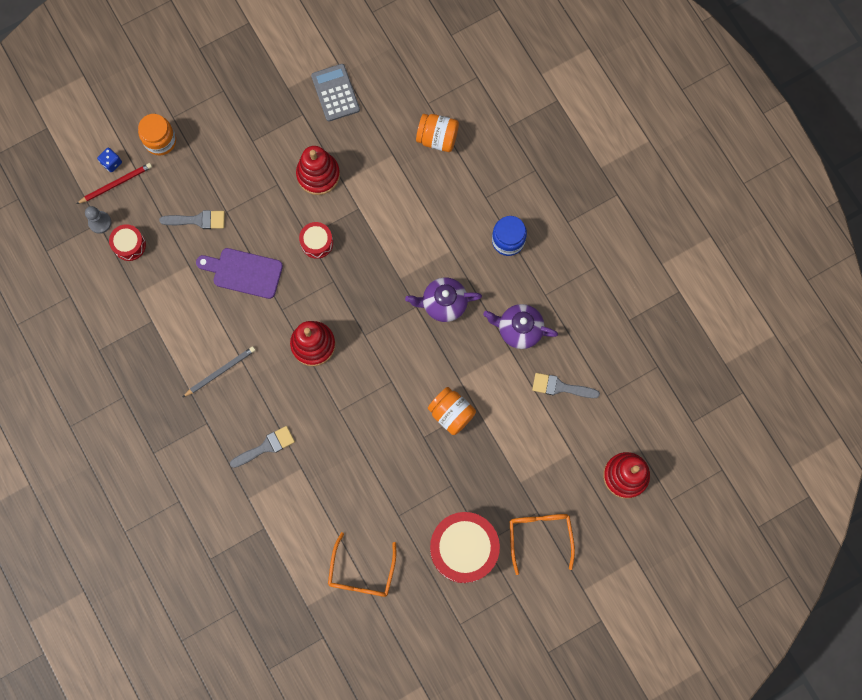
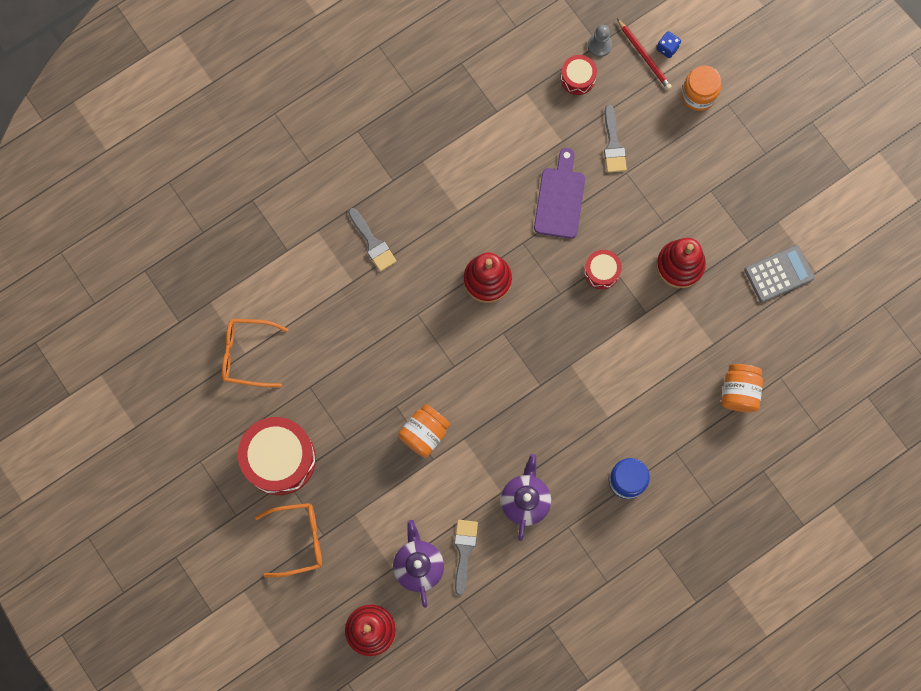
camera: 85 degrees right, 0 degrees up
grey pencil [183,346,255,397] -> none
purple teapot [405,277,482,322] -> purple teapot moved to [393,520,444,608]

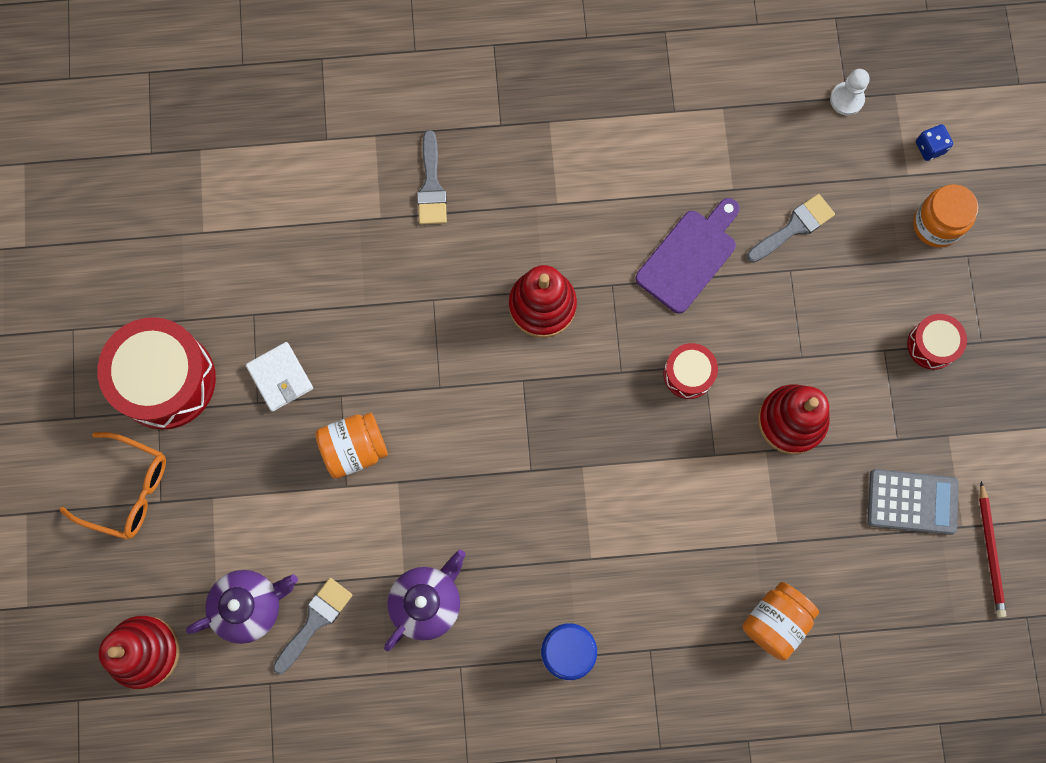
camera: 30 degrees right, 0 degrees up
orange glasses [222,319,289,387] -> none
purple teapot [393,520,444,608] -> purple teapot turned 45 degrees clockwise [186,570,298,644]
red drum [561,55,597,95] -> red drum moved to [907,314,967,370]
grey pawn [588,25,612,57] -> white pawn [830,69,869,115]
grey brush [604,105,627,173] -> grey brush turned 150 degrees counterclockwise [747,194,835,263]
red pencil [617,19,672,90] -> red pencil moved to [979,481,1006,618]
none -> white wallet [246,342,313,412]

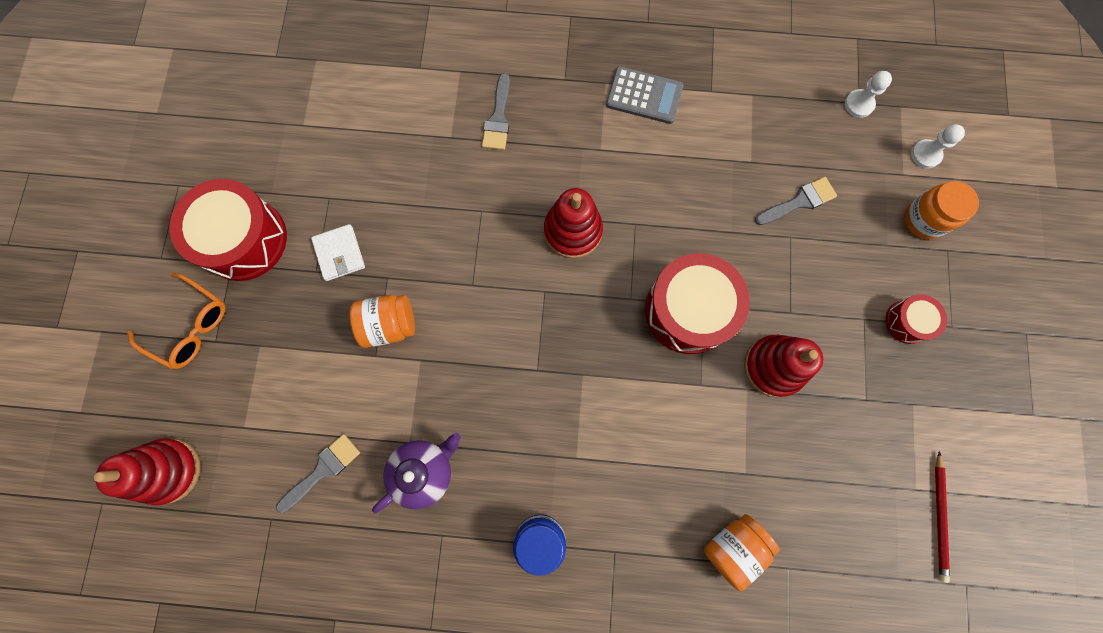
camera: 10 degrees right, 0 degrees up
purple teapot [186,570,298,644] -> none
purple cutting board [635,198,740,314] -> none
red drum [664,343,718,399] -> red drum [645,253,750,354], size x1.98
grey calculator [867,469,959,535] -> grey calculator moved to [606,66,684,124]
blue dice [916,124,953,161] -> white pawn [911,124,965,169]

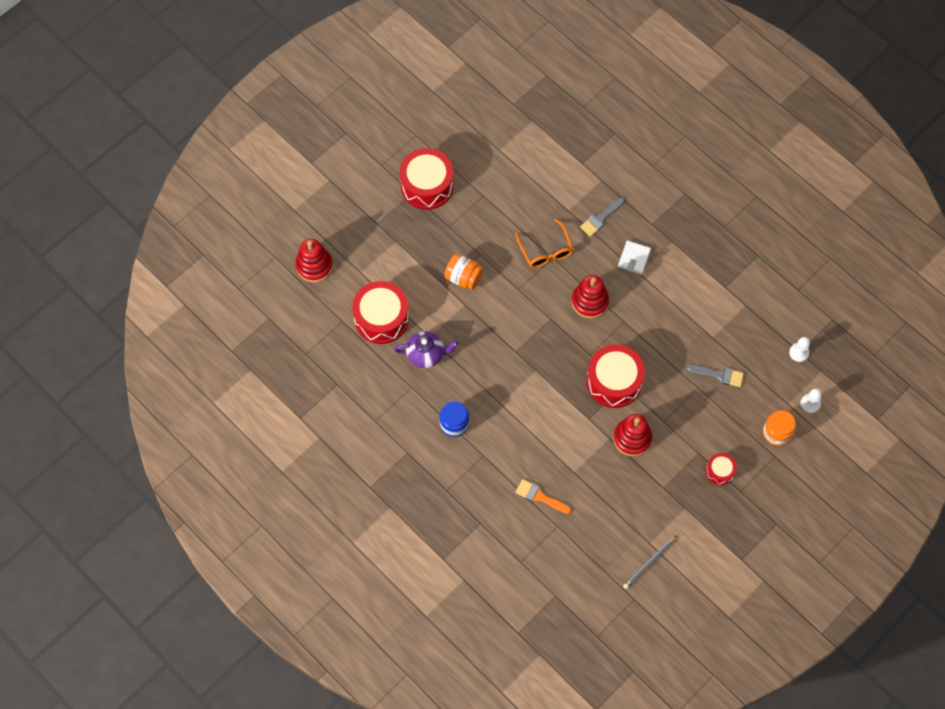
camera: 40 degrees right, 10 degrees down
orange glasses [127,273,225,369] -> orange glasses moved to [515,219,574,268]
grey brush [276,434,360,513] -> red drum [352,281,409,344]
white wallet [311,224,365,281] -> white wallet moved to [618,240,651,274]
grey calculator [606,66,684,124] -> none
orange jar [704,514,780,591] -> orange brush [515,479,571,514]
red pencil [935,451,950,583] -> grey pencil [623,536,677,589]

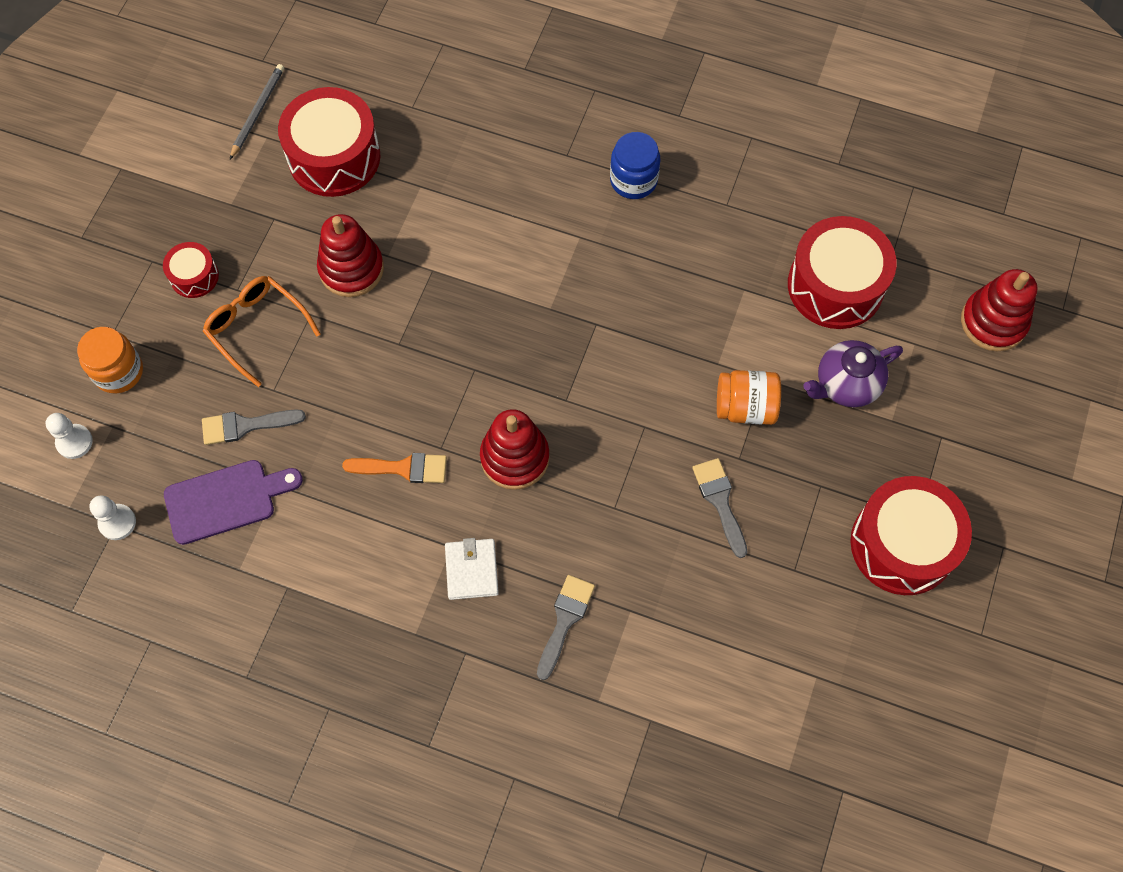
camera: 155 degrees right, 0 degrees up
purple teapot [394,331,459,368] -> purple teapot moved to [803,340,903,407]
orange glasses [515,219,574,268] -> orange glasses moved to [203,276,321,387]
orange brush [515,479,571,514] -> orange brush moved to [342,453,447,483]
red drum [586,344,645,408] -> red drum moved to [278,87,381,197]
none -> purple cutting board [164,460,303,545]
none -> grey brush [692,458,747,558]

